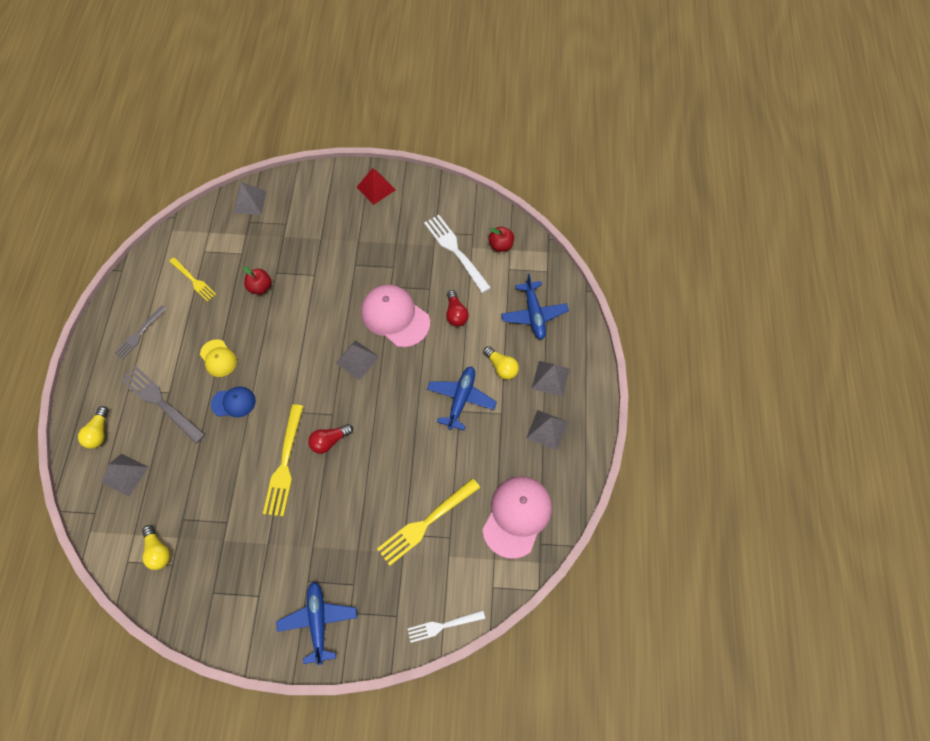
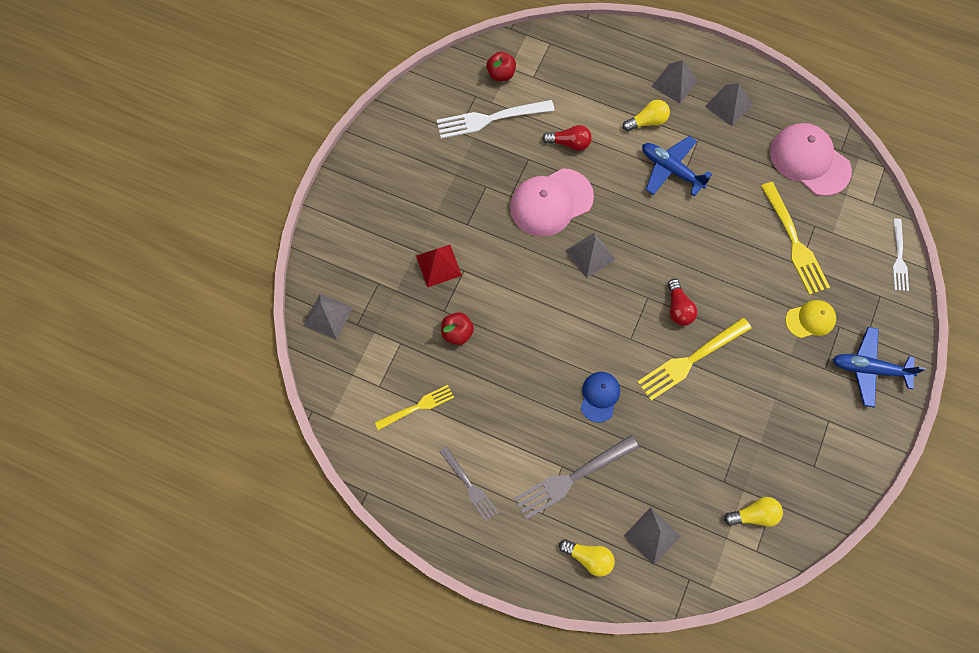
camera: 70 degrees left, 5 degrees up
yellow cap [200,339,237,377] -> yellow cap moved to [785,300,836,338]
yellow fork [263,404,303,517] -> yellow fork turned 120 degrees clockwise [637,318,752,401]
red pyramid [357,168,396,205] -> red pyramid moved to [416,245,462,287]
blue plane [501,273,569,340] -> none

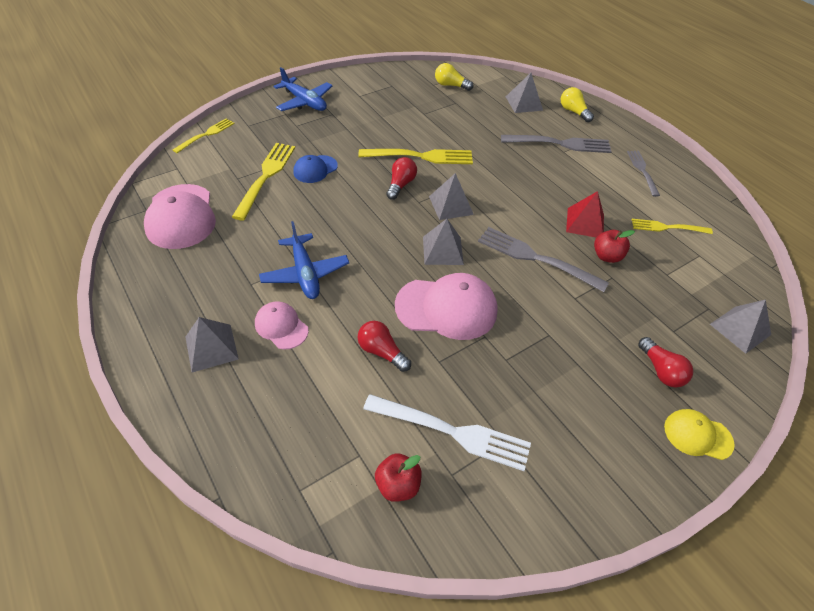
camera: 150 degrees left, 20 degrees down
red pyramid [416,245,462,287] -> red pyramid moved to [566,191,604,237]
blue cap [581,372,620,423] -> blue cap moved to [293,155,338,183]
yellow light bulb [623,100,670,132] -> pink cap [255,301,309,349]
grey pyramid [705,83,753,126] -> grey pyramid moved to [429,173,474,220]
yellow cap [785,300,836,338] -> yellow cap moved to [664,409,735,460]
white fork [893,219,909,291] -> yellow fork [173,118,235,153]
none -> grey fork [478,227,609,292]
none -> red light bulb [638,337,693,388]

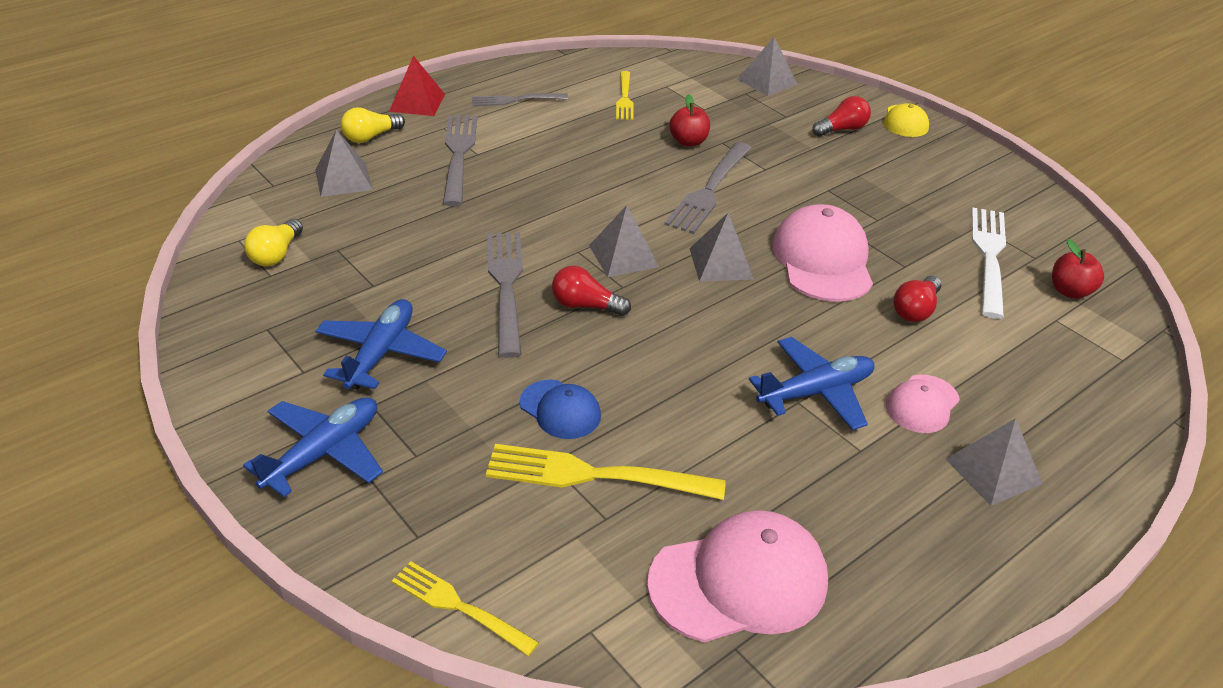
camera: 95 degrees left, 10 degrees down
yellow fork [359,149,473,164] -> grey fork [487,232,523,358]
red pyramid [566,191,604,237] -> red pyramid moved to [389,56,445,116]
none -> blue plane [316,299,447,390]

